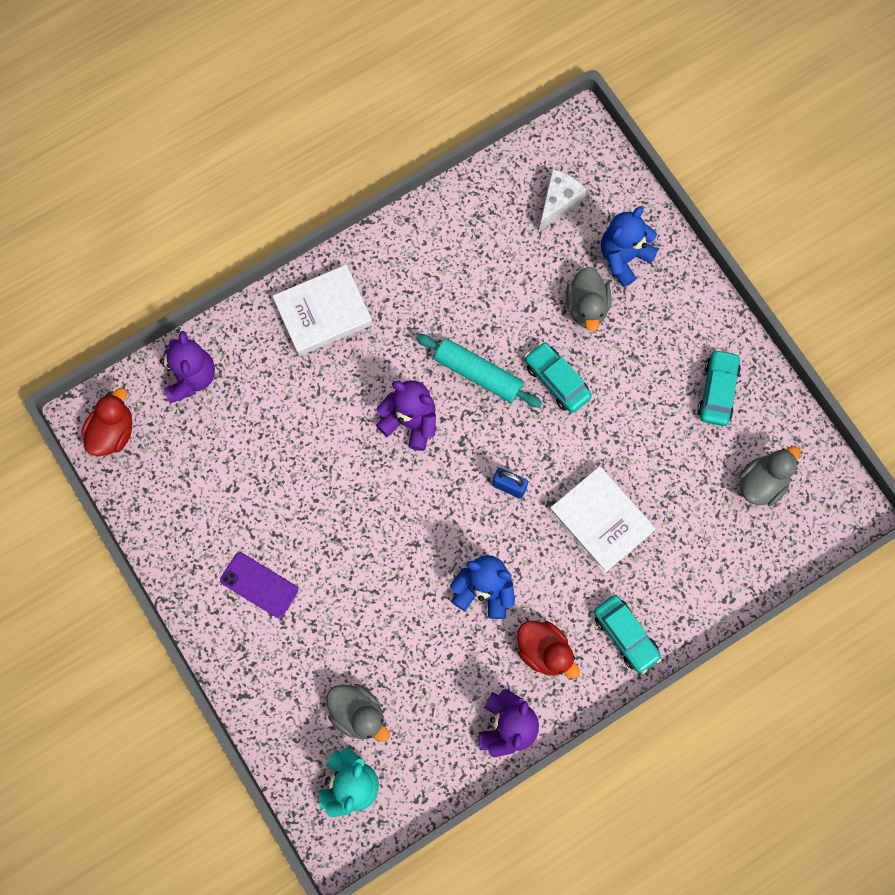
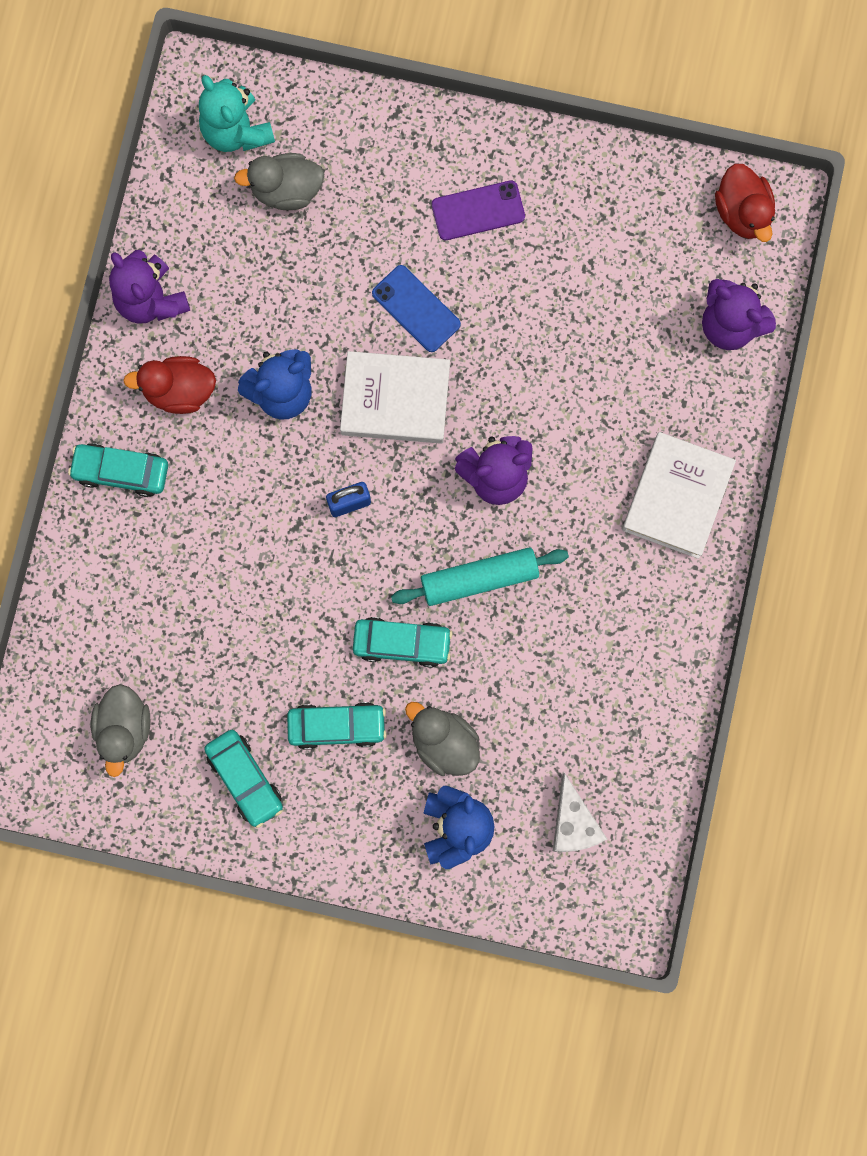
camera: 135 degrees right, 5 degrees up
white book [549,466,656,574] -> white book moved to [340,351,450,444]
none -> turquoise car [287,702,387,750]
none -> blue phone [372,265,461,352]

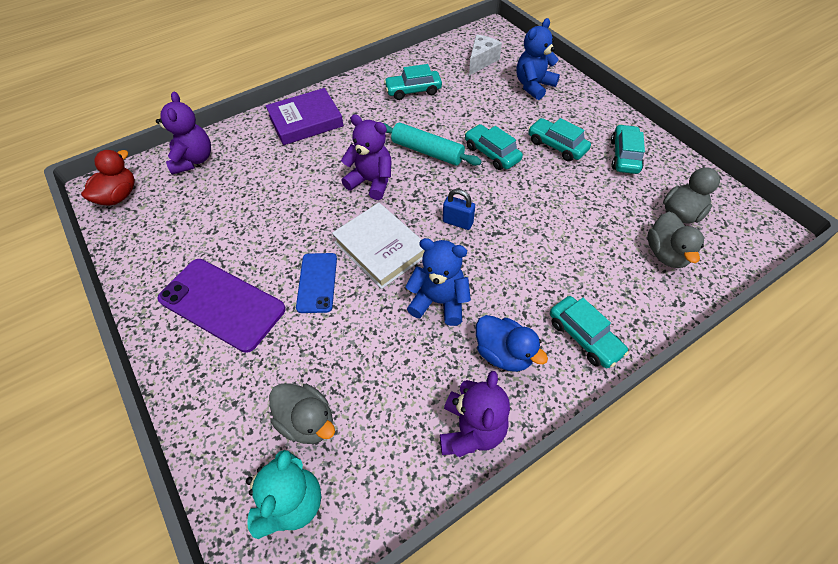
camera: 135 degrees left, 25 degrees down
red duck [123,356,216,414] -> blue duck [476,315,548,372]
grey duck [405,702,480,776] -> grey duck moved to [648,212,704,268]
purple phone [432,180,525,240] -> purple phone [157,259,286,353], size x1.71
white book [622,432,736,559] -> purple book [266,88,344,145]
none -> turquoise car [384,64,442,100]

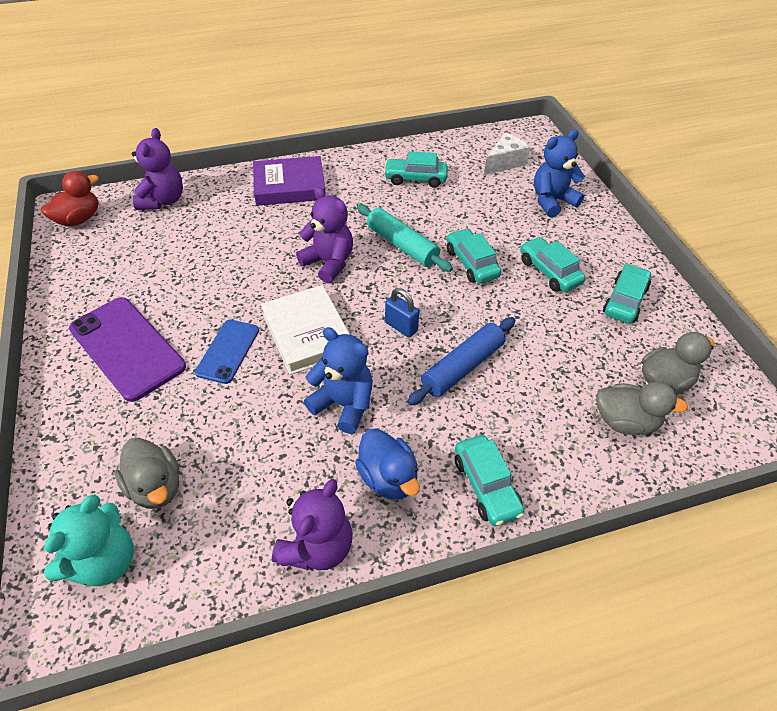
camera: 15 degrees right, 5 degrees down
grey duck [648,212,704,268] -> grey duck turned 90 degrees counterclockwise [596,381,688,435]
none -> blue rolling pin [407,317,516,406]

